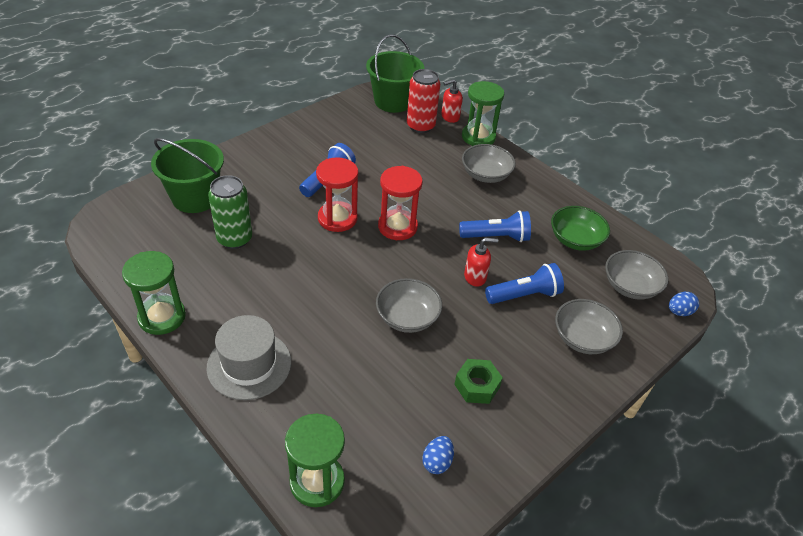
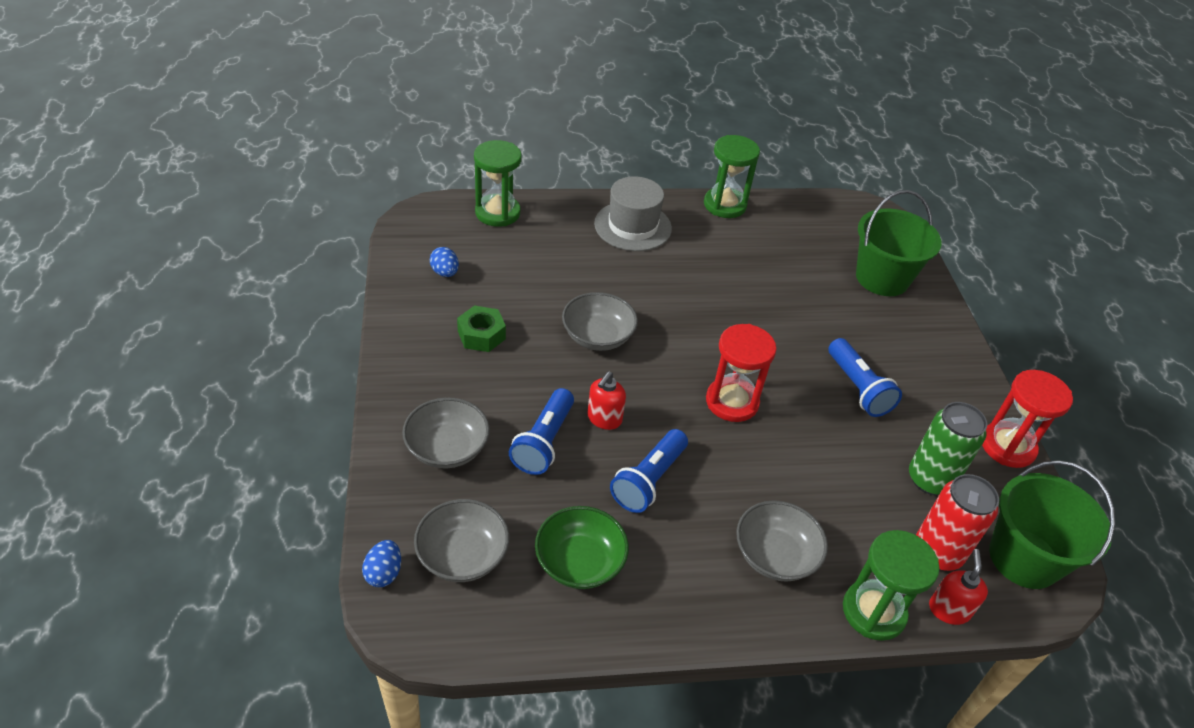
camera: 125 degrees right, 0 degrees up
green can [208,175,252,249] -> green can moved to [909,402,987,495]
red hourglass [316,157,358,232] -> red hourglass moved to [982,370,1073,468]

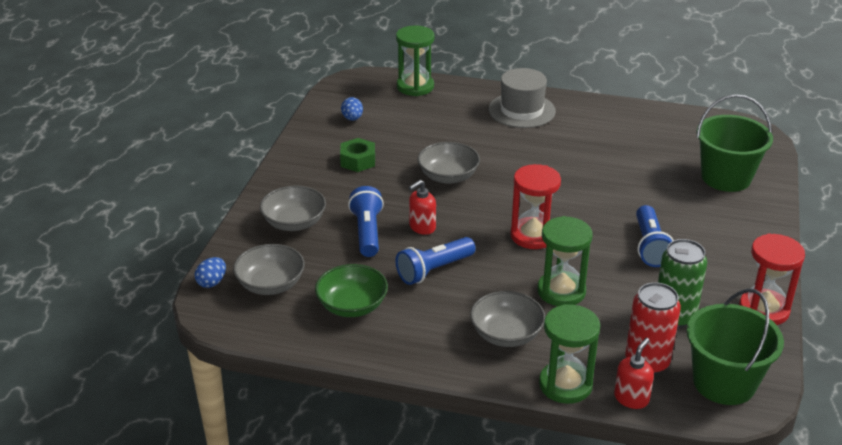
camera: 25 degrees right, 10 degrees down
blue flashlight [509,388,574,475] -> blue flashlight turned 135 degrees clockwise [348,186,384,257]
green hourglass [704,135,760,218] -> green hourglass moved to [537,216,593,306]

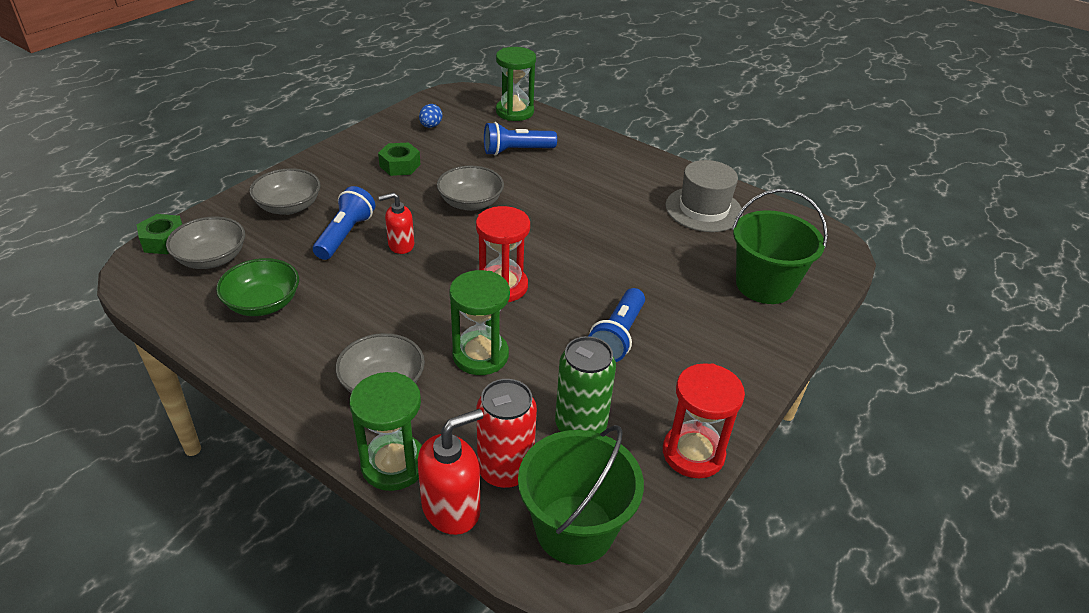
camera: 20 degrees right, 5 degrees up
blue egg [195,257,226,288] -> green nut [137,214,182,254]
blue flashlight [396,237,476,285] -> blue flashlight moved to [484,122,557,156]
grey hat [489,68,556,128] -> grey hat moved to [665,160,743,232]
red soap dispenser [614,338,654,409] -> red soap dispenser [418,409,483,535], size x1.52

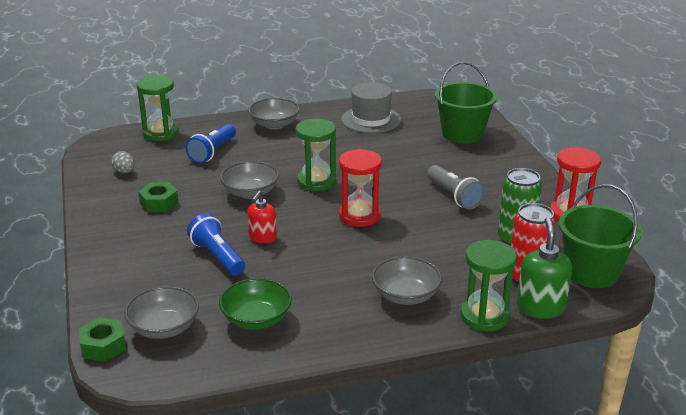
camera: 50 degrees left, 10 degrees down
grey bowl [249,168,321,215] -> grey bowl moved to [248,98,300,130]
red soap dispenser [418,409,483,535] -> green soap dispenser [517,217,572,319]
blue egg [419,104,442,128] -> grey egg [111,151,135,173]
green hourglass [449,270,510,375] -> green hourglass moved to [296,119,336,191]
blue flashlight [589,288,645,362] -> grey flashlight [427,165,485,209]

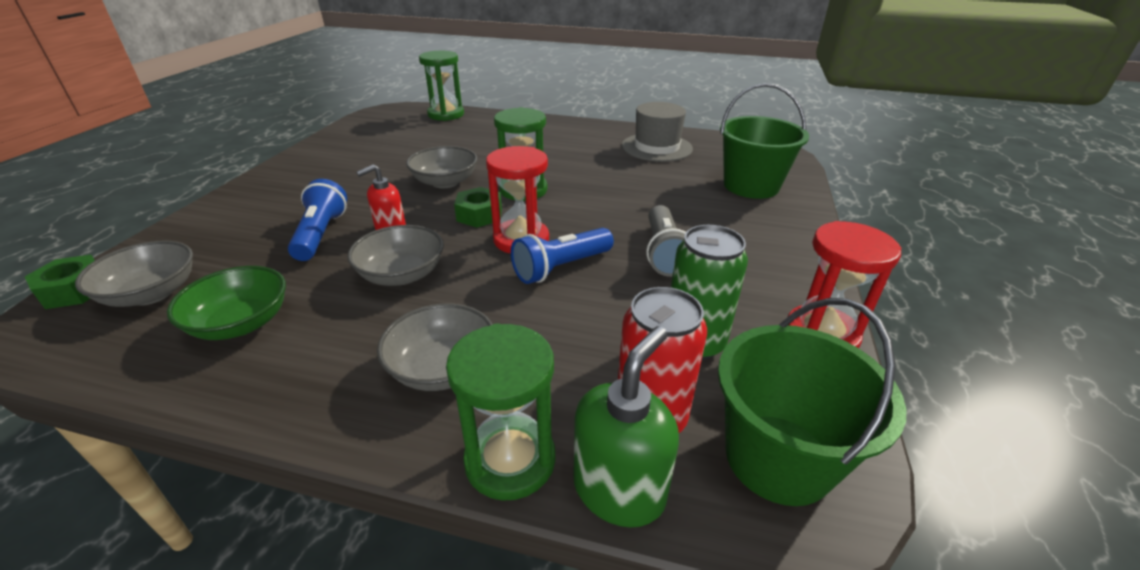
camera: 30 degrees right, 5 degrees up
grey egg [111,151,135,173] -> none
green nut [138,182,178,213] -> green nut moved to [454,187,502,228]
blue flashlight [185,124,236,164] -> blue flashlight moved to [511,228,614,284]
grey bowl [248,98,300,130] -> grey bowl moved to [347,225,444,286]

